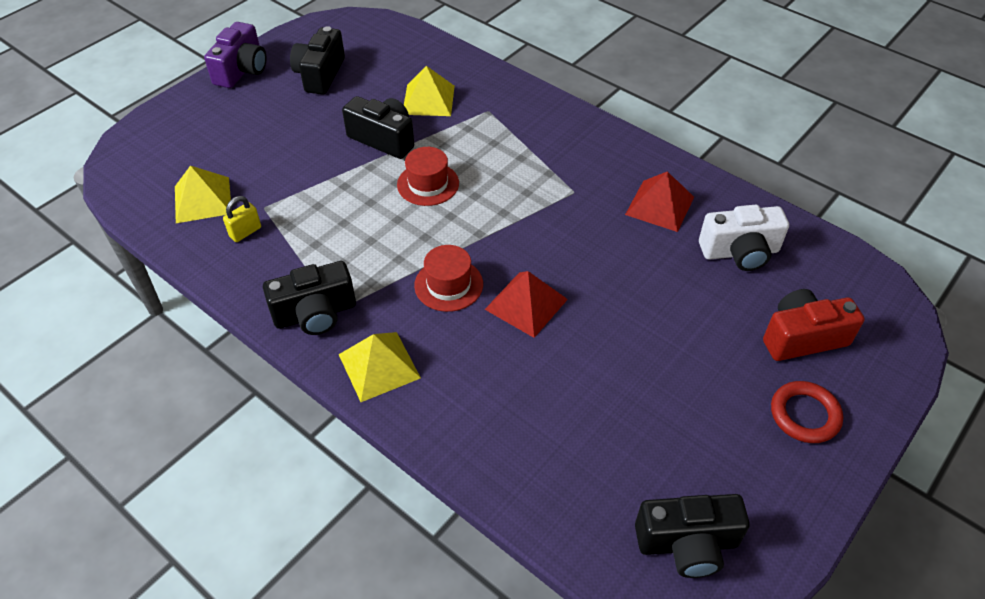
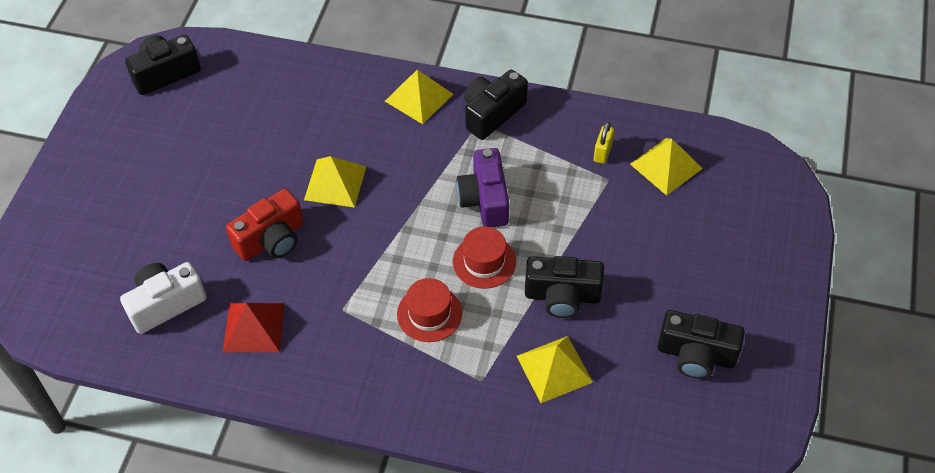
camera: 155 degrees right, 5 degrees up
purple camera [204,22,267,88] -> purple camera moved to [456,148,509,227]
black camera [290,26,345,95] -> black camera turned 120 degrees clockwise [658,310,745,379]
red hat [414,245,483,312] -> red hat moved to [397,278,462,342]
red pyramid [485,271,568,338] -> yellow pyramid [304,156,366,207]
red camera [763,289,865,361] -> red camera moved to [226,188,304,261]
red ring [771,381,843,443] -> none

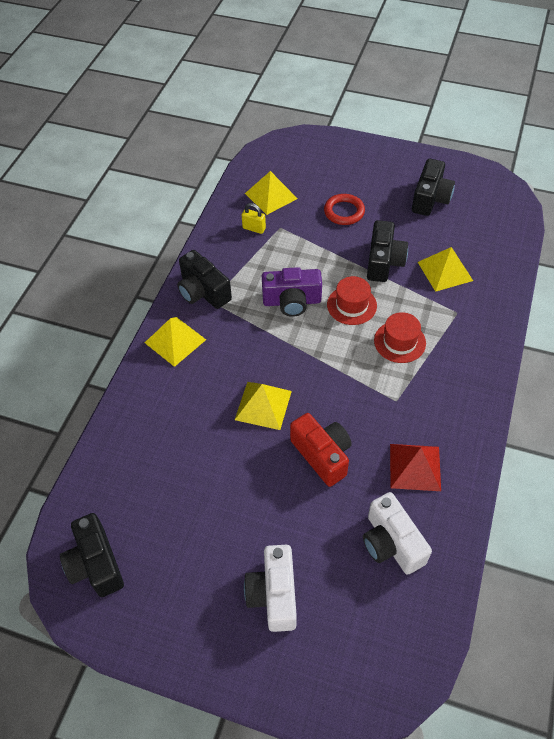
camera: 85 degrees left, 0 degrees up
none -> white camera [244,545,297,632]
none -> red ring [324,194,365,225]

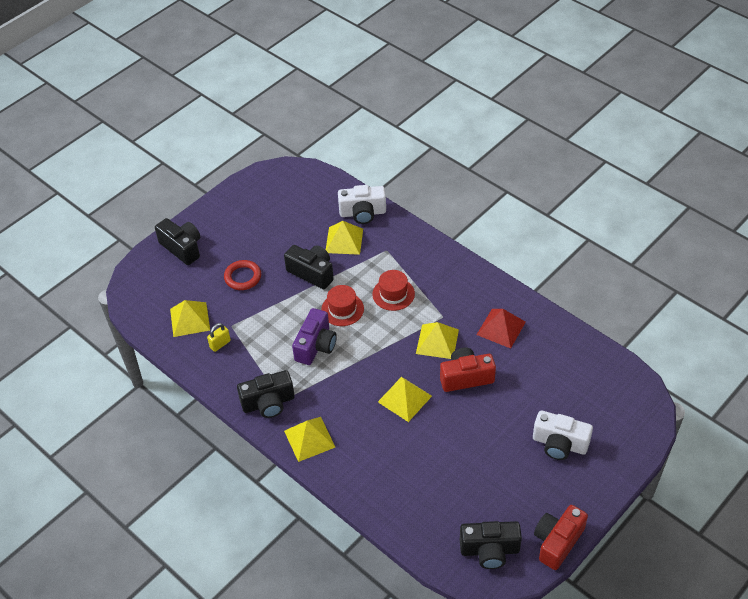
camera: 65 degrees left, 5 degrees down
white camera [363,492,432,575] -> white camera moved to [338,185,386,224]
black camera [412,159,455,216] -> black camera moved to [155,218,200,265]
none -> yellow pyramid [416,322,459,359]
none -> red camera [534,505,588,570]

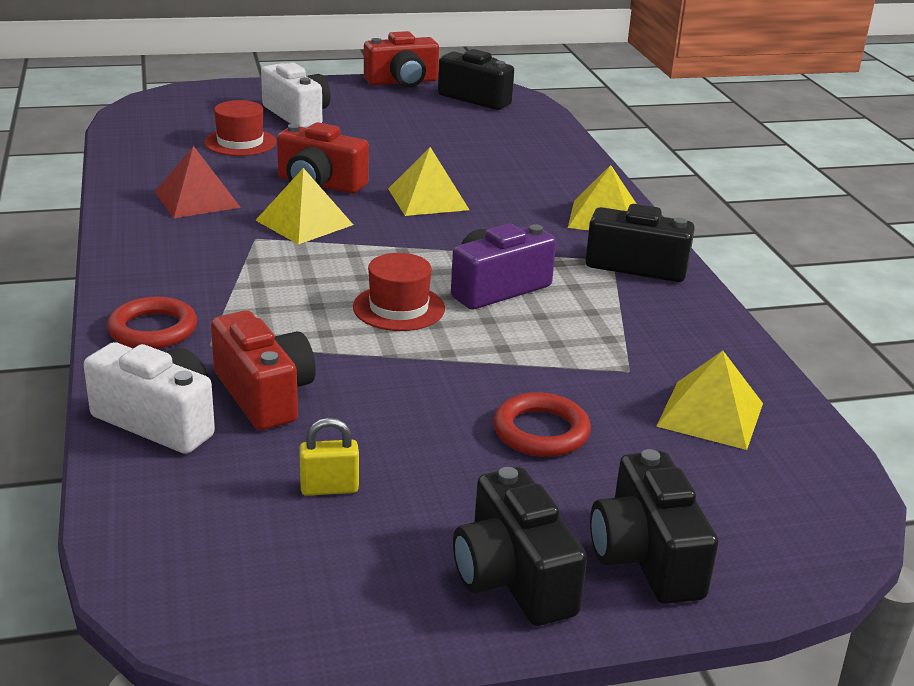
camera: 150 degrees left, 20 degrees down
yellow padlock [207,323,231,352] -> yellow padlock moved to [299,418,359,496]
black camera [284,245,334,289] -> black camera moved to [453,467,587,626]
yellow pyramid [326,221,363,255] -> red camera [211,310,316,430]
red hat [372,270,415,311] -> red hat moved to [204,100,276,156]
none -> red ring [107,297,197,349]

